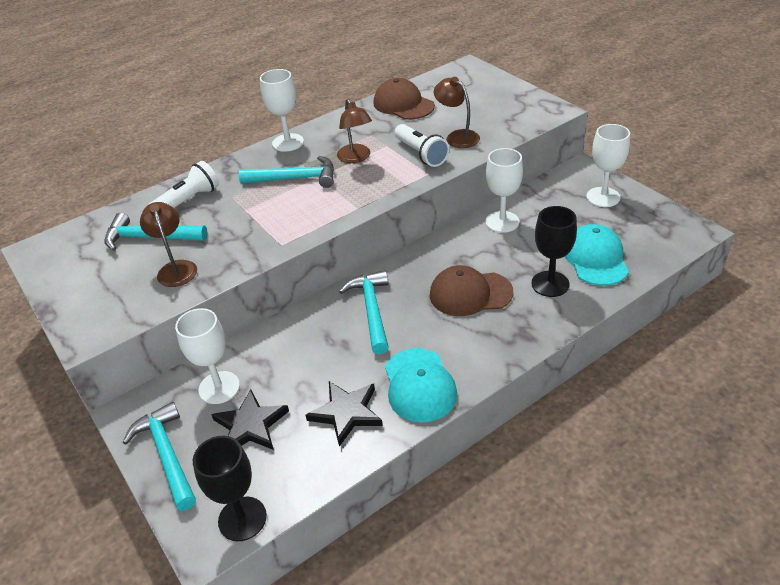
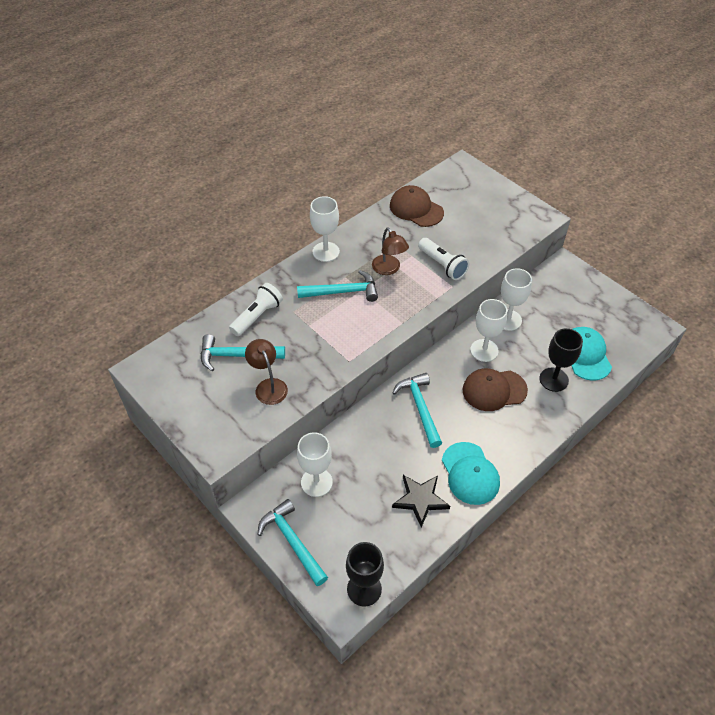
camera: 10 degrees left, 10 degrees up
black star [211,389,289,450] -> none
brown lamp [434,77,480,148] -> none
white goblet [586,124,630,207] -> white goblet moved to [470,299,507,362]

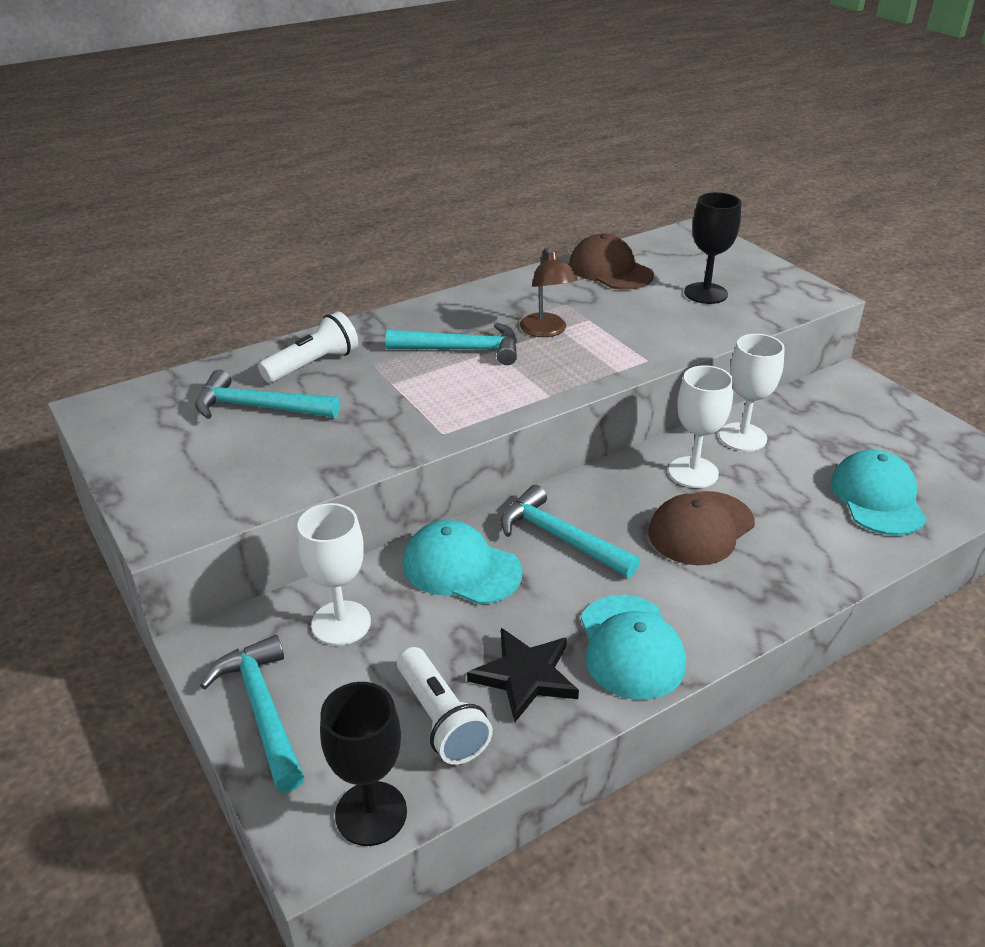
camera: 10 degrees right, 15 degrees down
brown lamp [245,339,288,405] -> none
white goblet [310,196,340,262] -> none
turquoise hammer [393,373,442,448] -> turquoise hammer turned 45 degrees counterclockwise [501,485,640,578]
white flashlight [418,238,469,280] -> white flashlight moved to [397,647,493,765]
brown cap [462,368,528,411] -> brown cap turned 45 degrees counterclockwise [648,491,755,565]
black goblet [539,328,583,392] -> black goblet moved to [684,192,741,304]
none -> turquoise cap [403,520,523,605]

